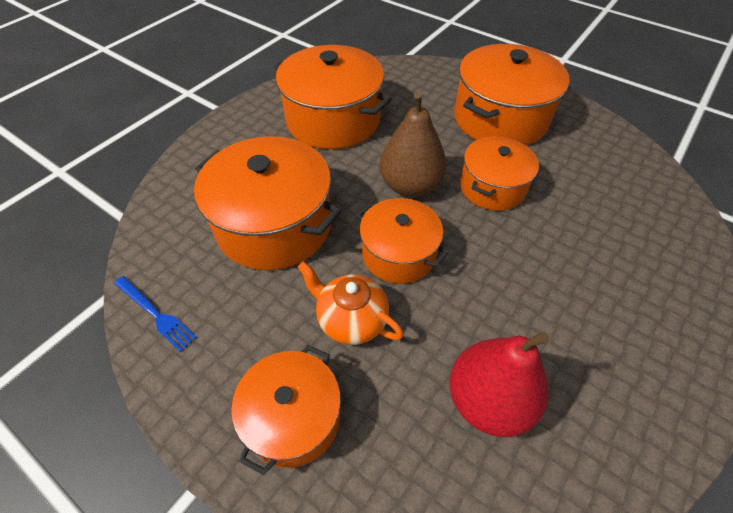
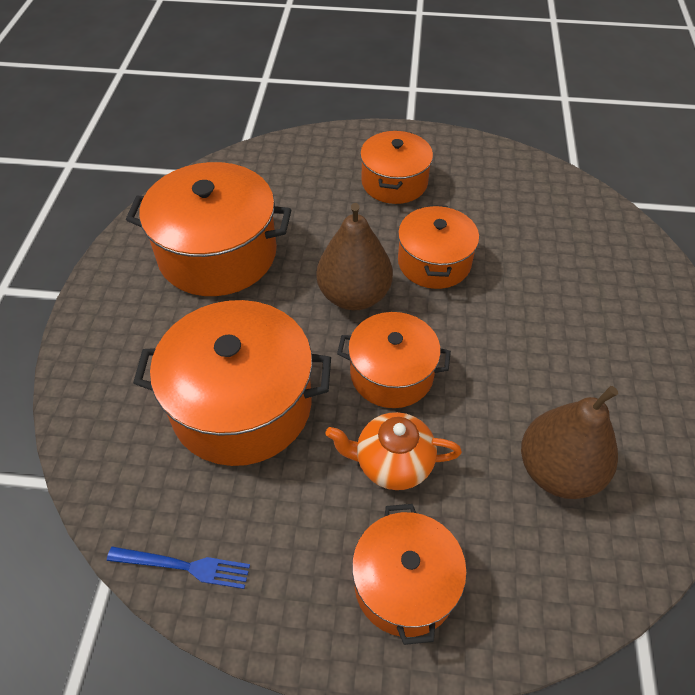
camera: 30 degrees left, 0 degrees up
red pear [450,332,549,437] -> brown pear [521,386,618,499]
orange pot [454,44,569,146] -> orange pot [360,130,433,204], size x0.61

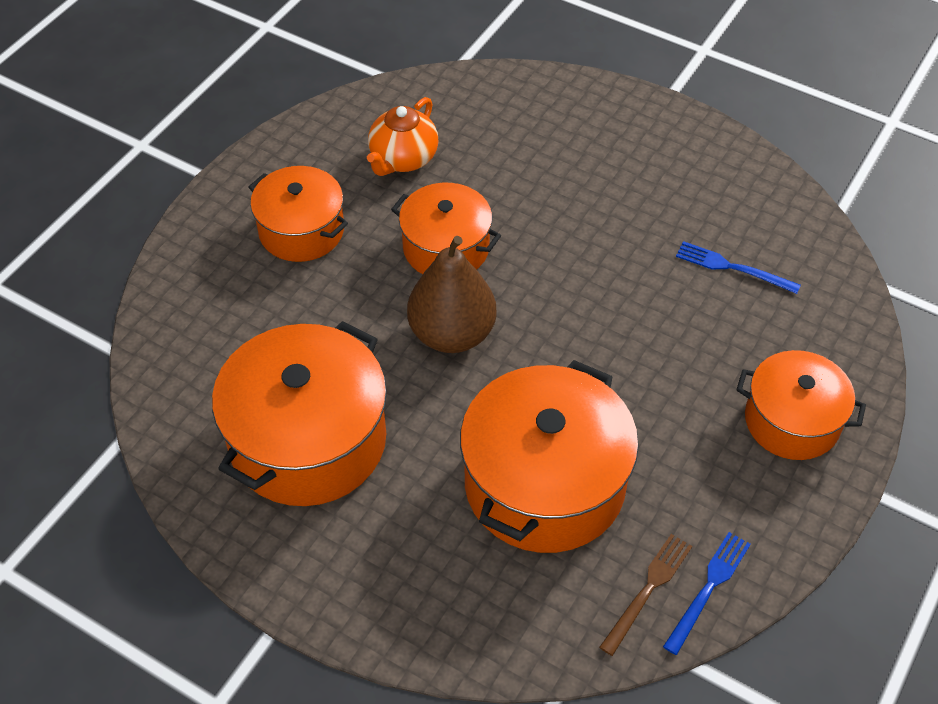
camera: 65 degrees left, 0 degrees up
orange teapot [326,412,462,490] -> orange teapot moved to [367,97,438,176]
orange pot [337,312,451,408] -> none
brown pear [521,386,618,499] -> blue fork [676,241,801,294]
none -> brown fork [599,534,692,656]

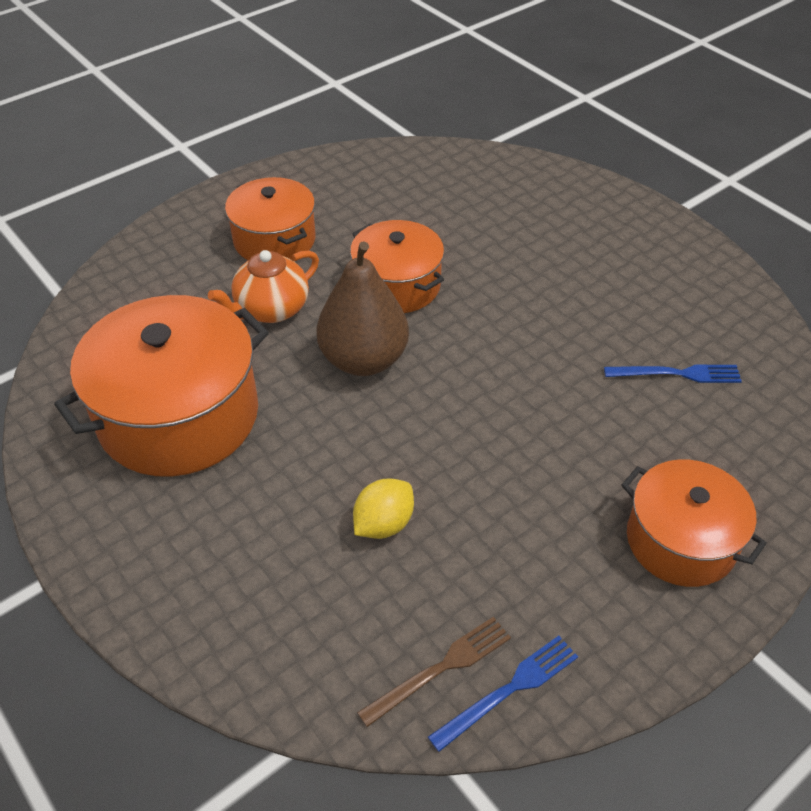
camera: 20 degrees right, 5 degrees down
orange teapot [367,97,438,176] -> orange teapot moved to [208,250,319,323]
orange pot [460,360,639,553] -> yellow lemon [353,479,414,539]
blue fork [676,241,801,294] -> blue fork turned 135 degrees clockwise [604,364,742,383]

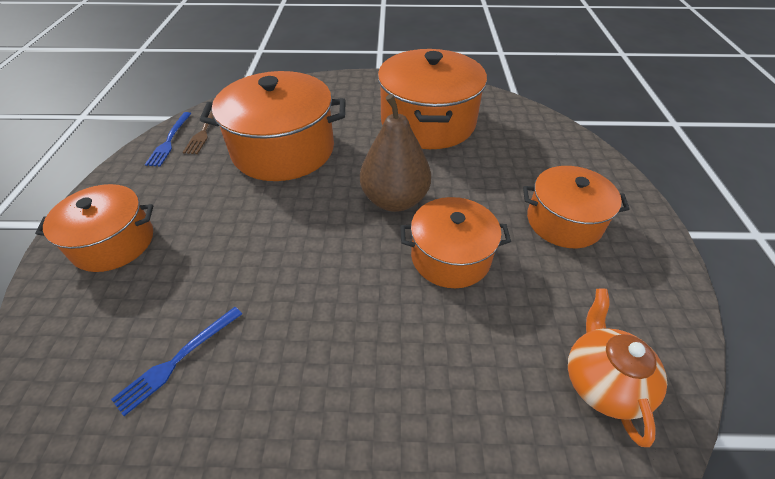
camera: 130 degrees right, 0 degrees up
orange teapot [208,250,319,323] -> orange teapot moved to [568,289,667,447]
yellow lemon [353,479,414,539] -> orange pot [200,71,346,181]

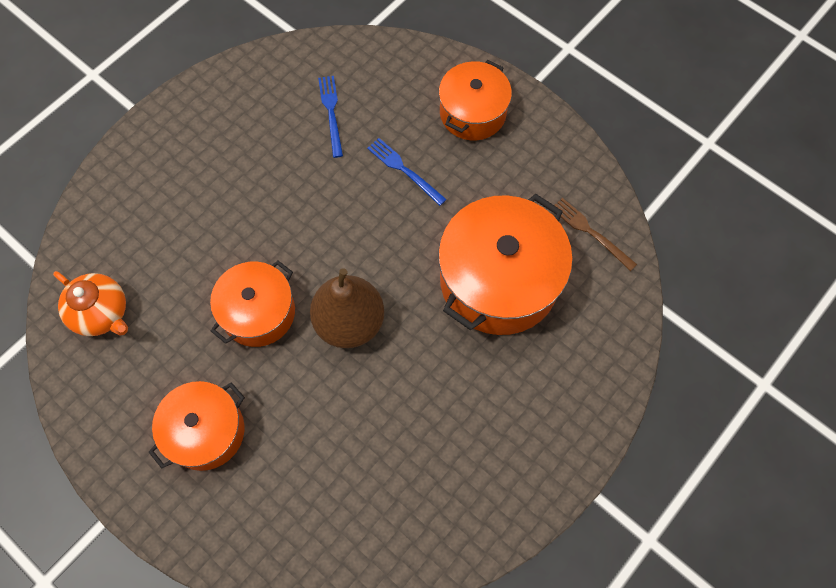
camera: 130 degrees right, 20 degrees up
blue fork [145,112,192,166] -> blue fork moved to [367,138,447,206]
orange pot [378,49,487,149] -> none

